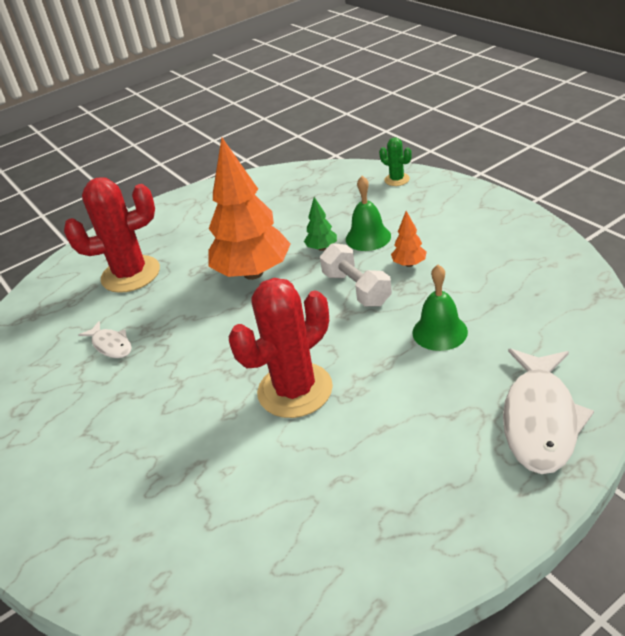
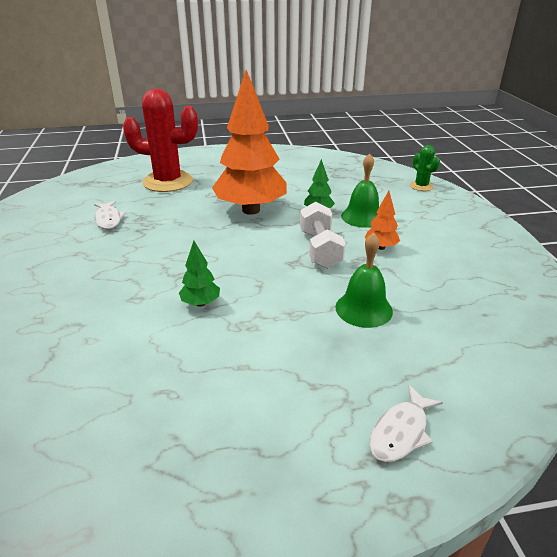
camera: 20 degrees right, 5 degrees down
red cactus [229,278,333,418] -> green tree [179,241,220,307]
white fish [503,348,594,474] -> white fish [369,385,443,462], size x0.52

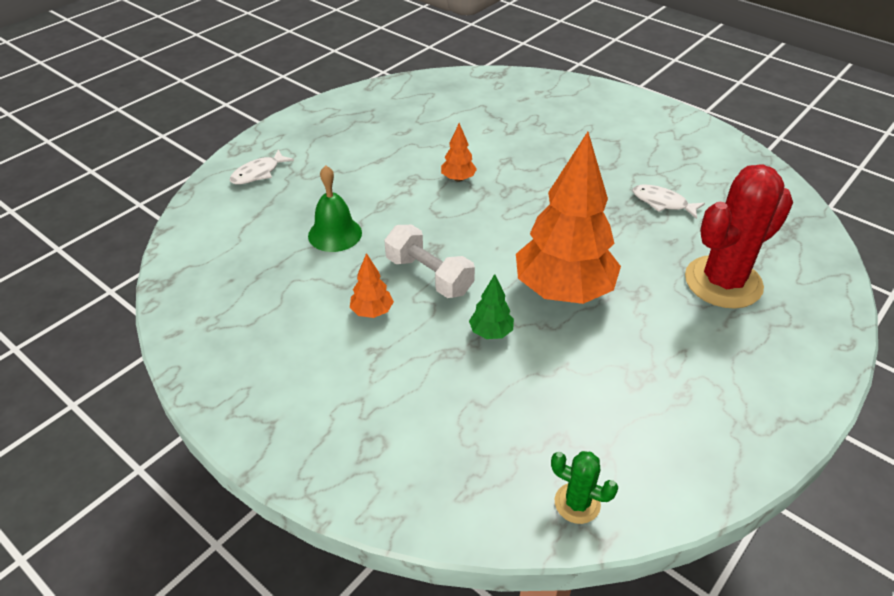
camera: 140 degrees right, 10 degrees up
green tree [179,241,220,307] -> orange tree [441,123,477,182]
green bell [341,153,379,228] -> none
white fish [369,385,443,462] -> white fish turned 135 degrees counterclockwise [230,149,294,184]
green cactus [410,145,440,191] -> green cactus moved to [551,451,618,524]

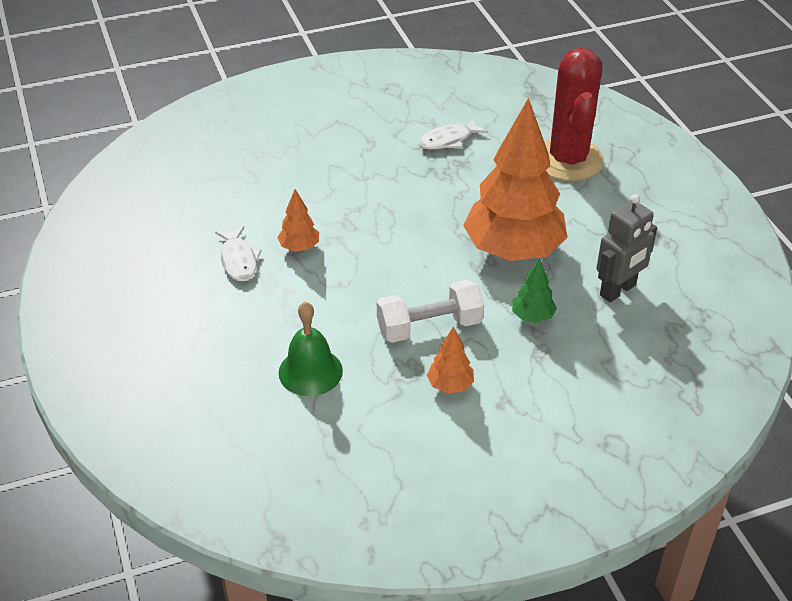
camera: 60 degrees left, 0 degrees up
white fish [230,149,294,184] -> white fish moved to [215,226,261,281]
green cactus [551,451,618,524] -> none
none -> grey robot [596,194,657,302]

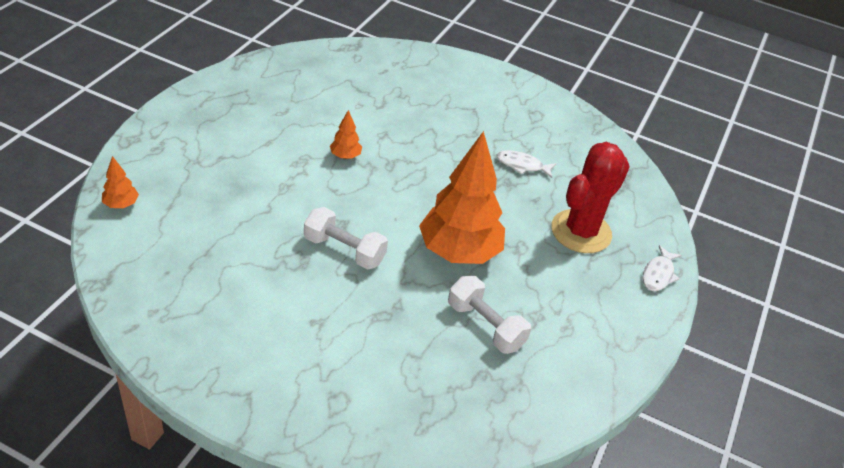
camera: 40 degrees right, 0 degrees up
white fish [215,226,261,281] -> white fish moved to [643,245,682,291]
green bell [279,302,343,396] -> none
orange tree [427,327,474,393] -> orange tree moved to [102,156,139,208]
green tree [512,258,557,323] -> none
grey robot [596,194,657,302] -> white dumbbell [448,276,531,354]

